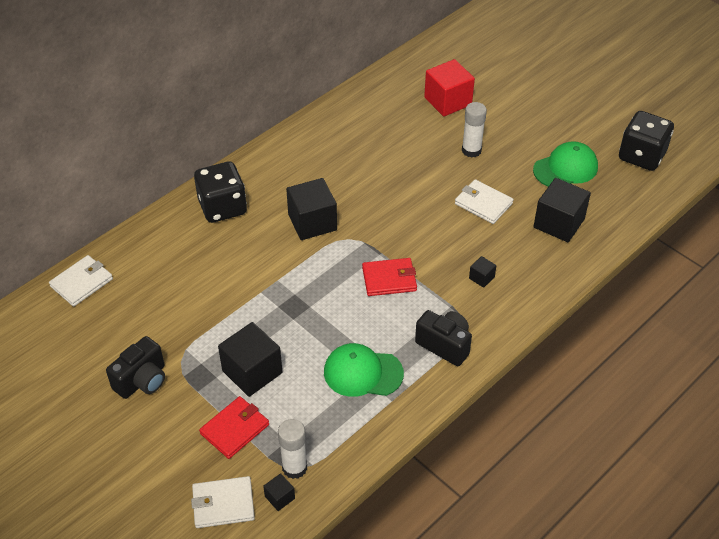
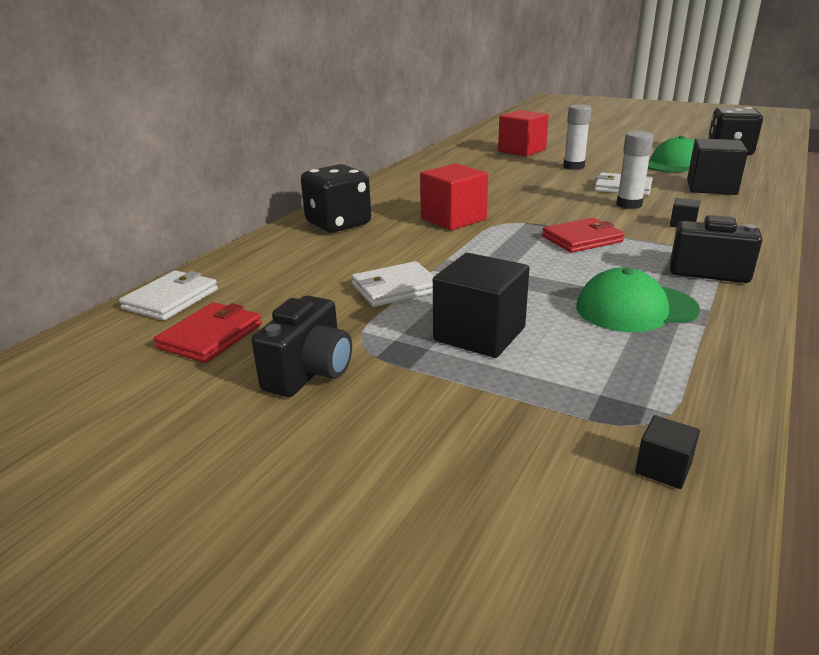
camera: 15 degrees left, 20 degrees down
white wallet [191,476,255,528] -> white wallet moved to [351,261,434,307]
red wallet [199,396,269,459] -> red wallet moved to [154,302,262,363]
white glue stick [278,419,307,479] -> white glue stick moved to [616,131,654,209]
black cube [286,178,337,240] -> red cube [420,164,488,230]

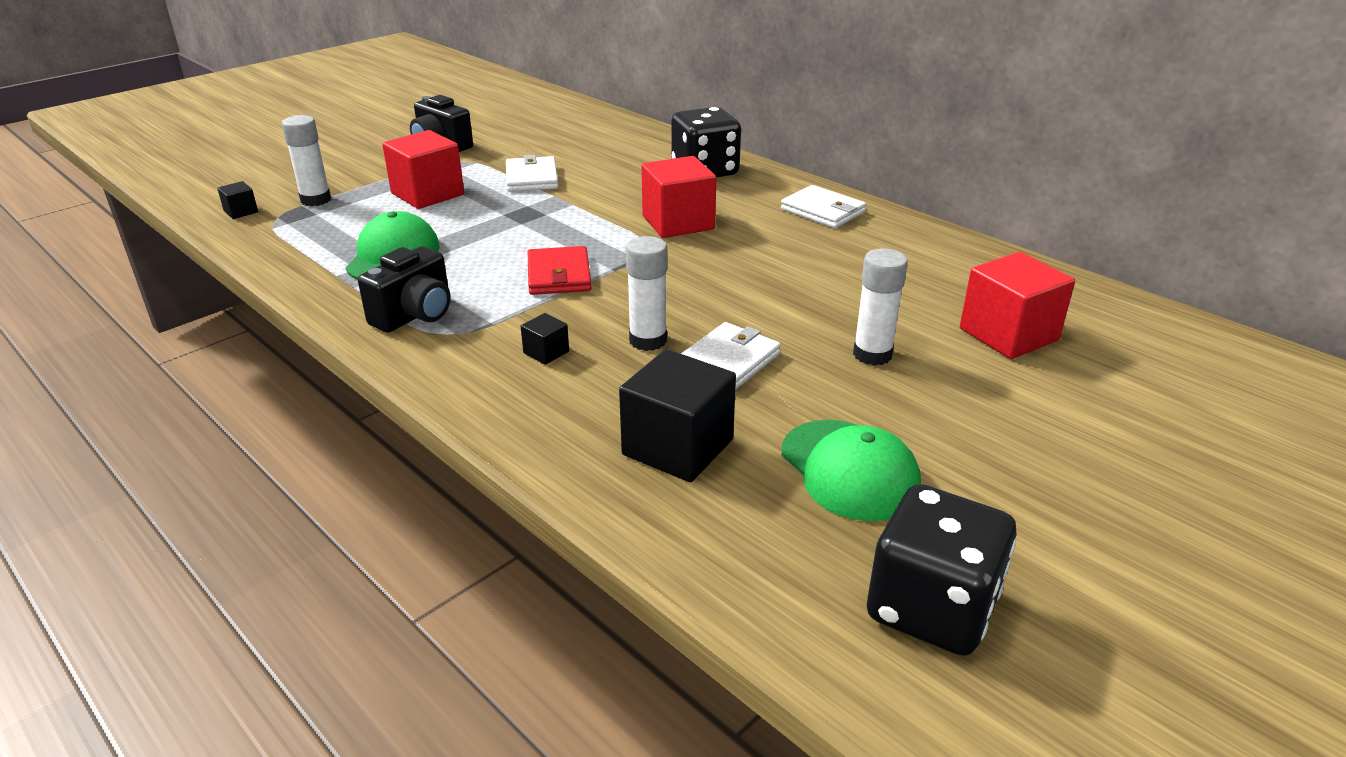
camera: 105 degrees right, 5 degrees up
white wallet [119,270,218,320] -> white wallet moved to [781,185,866,228]
red wallet [154,302,262,363] -> none
black cube [433,253,530,358] -> red cube [382,130,464,209]
none -> white glue stick [282,115,331,206]

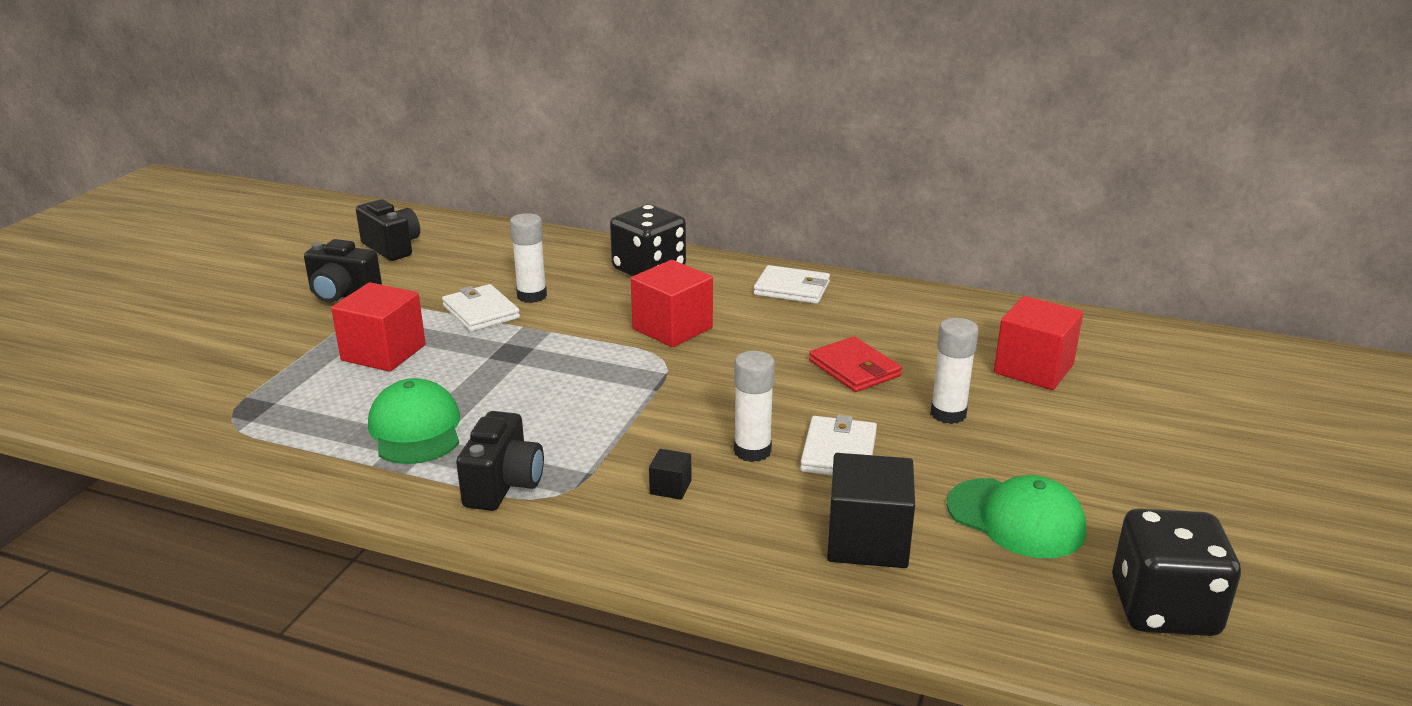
camera: 25 degrees left, 5 degrees down
black cube [217,181,258,219] -> none
white glue stick [282,115,331,206] -> white glue stick moved to [510,213,547,303]
red wallet [528,246,592,295] -> red wallet moved to [809,336,902,392]
none -> black camera [356,199,420,261]

